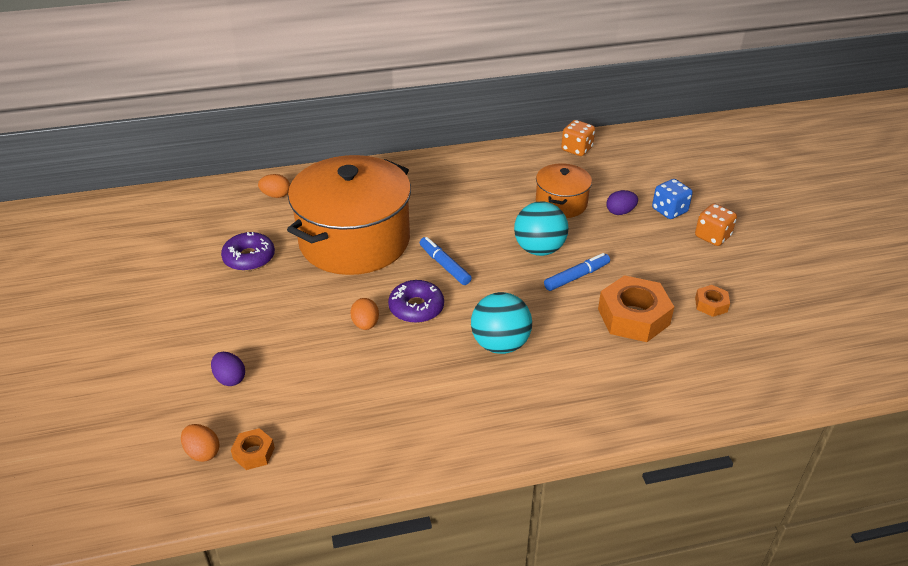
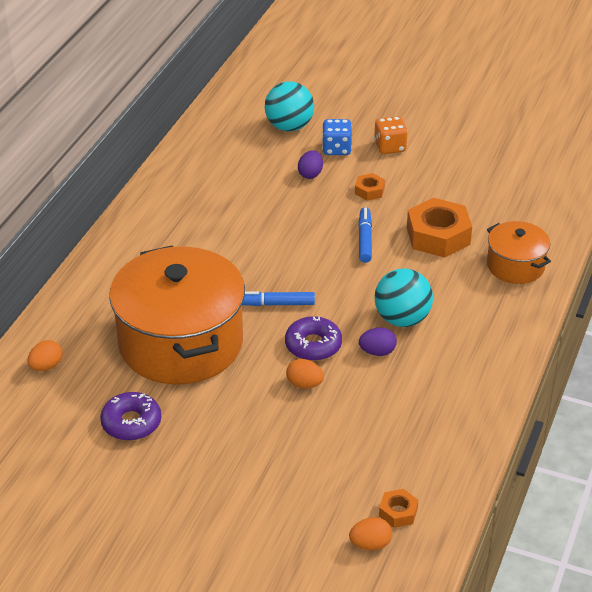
camera: 55 degrees left, 0 degrees up
purple egg [211,352,245,386] -> purple egg moved to [359,328,397,356]
turquoise ball [514,202,569,256] -> turquoise ball moved to [265,81,314,131]
orange pot [536,163,592,218] -> orange pot moved to [487,221,551,284]
orange dice [561,120,595,156] -> none
orange nut [695,285,730,317] -> orange nut moved to [355,173,385,201]

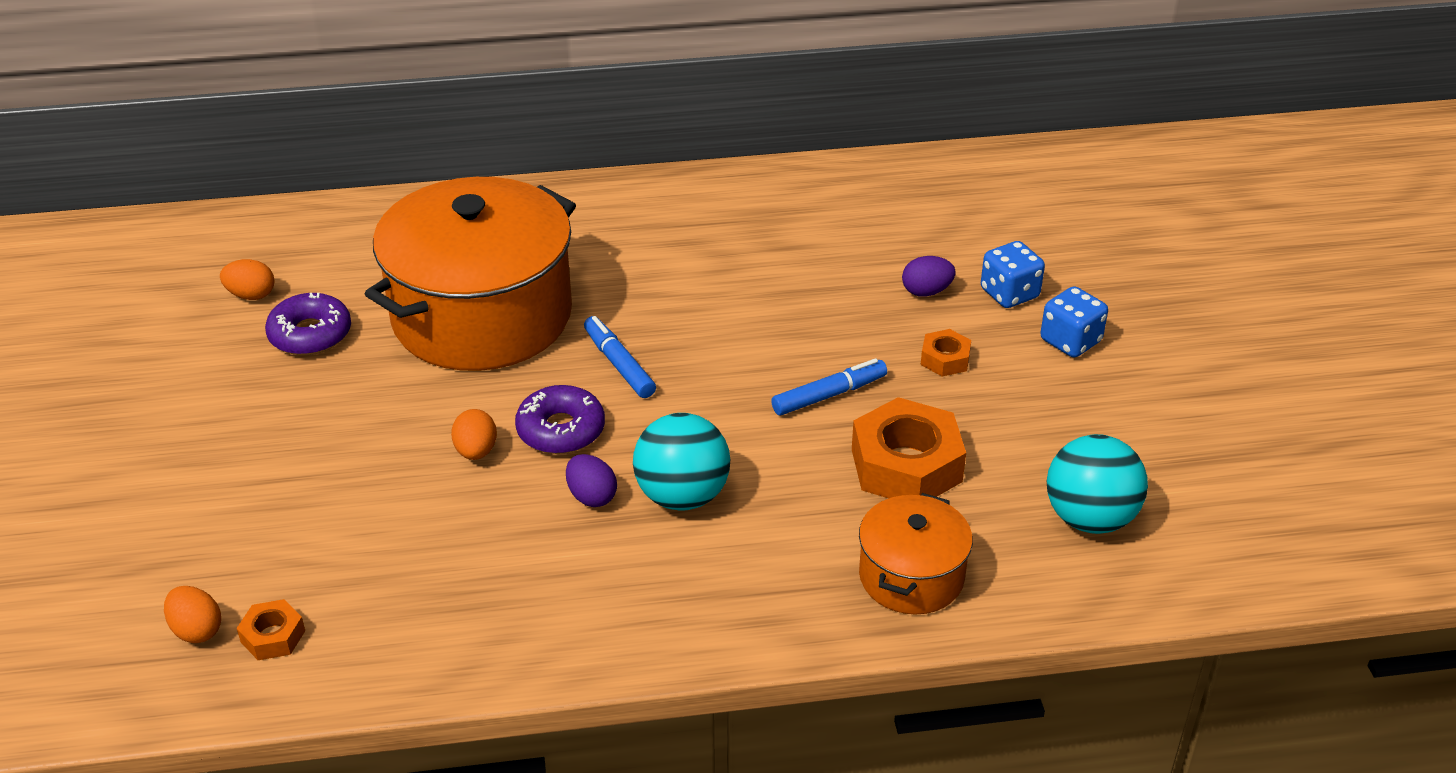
camera: 60 degrees right, 0 degrees up
orange egg [28,340,62,371] -> orange egg moved to [220,259,274,300]
turquoise ball [265,81,314,131] -> turquoise ball moved to [1047,434,1148,534]
orange dice [374,116,408,154] -> blue dice [1040,286,1108,357]

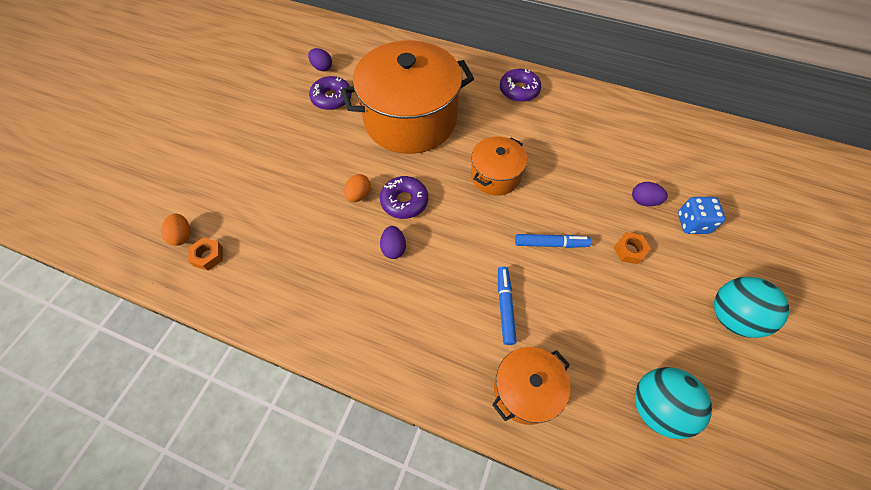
camera: 30 degrees right, 20 degrees up
orange egg [220,259,274,300] -> purple egg [308,48,332,71]
blue marker [584,316,656,398] -> blue marker moved to [498,266,517,345]
turquoise ball [633,413,730,511] -> turquoise ball moved to [714,277,789,338]
orange nut [852,397,966,498] -> none
blue dice [1040,286,1108,357] -> none
none -> orange pot [471,136,527,196]
none -> purple donut [500,69,541,102]

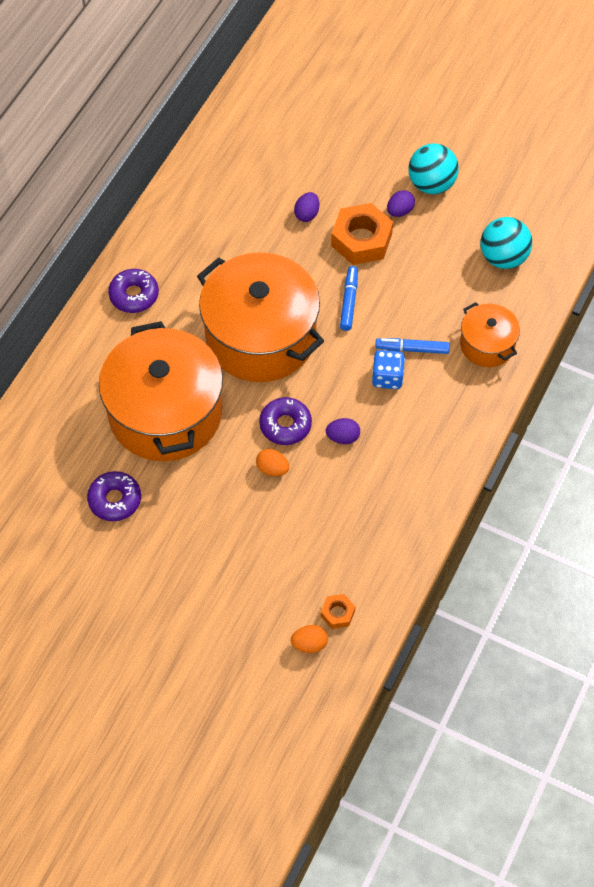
camera: 85 degrees left, 0 degrees up
purple egg [308,48,332,71] -> purple egg moved to [387,190,415,217]
orange pot [471,136,527,196] -> orange pot [197,252,324,382], size x2.02
orange nut [614,232,651,264] -> orange nut [331,203,393,265], size x2.04
blue dice [678,197,726,234] -> blue dice moved to [372,350,405,389]

